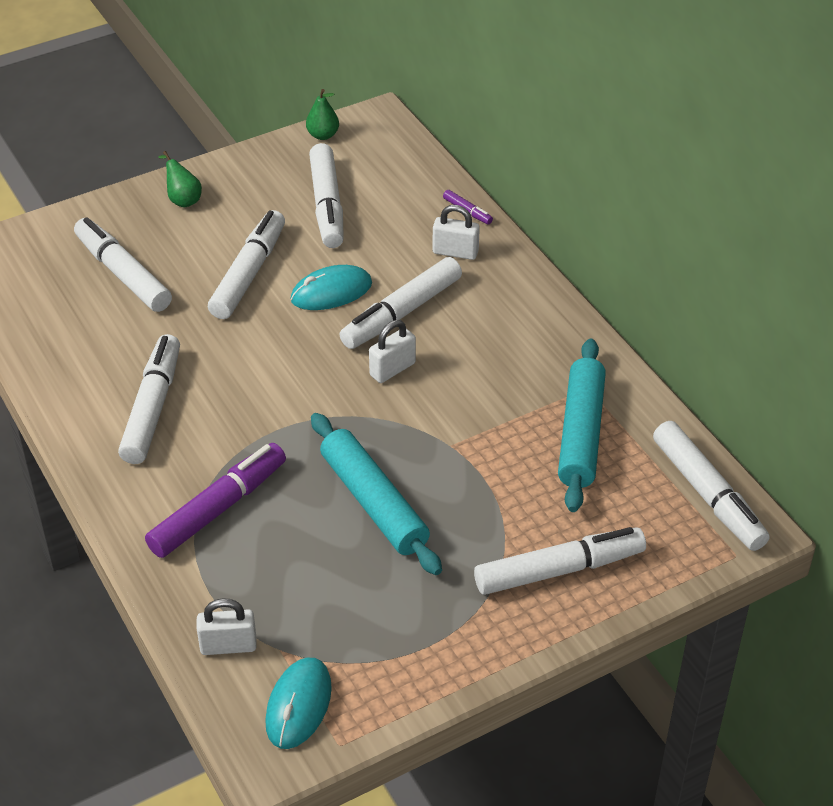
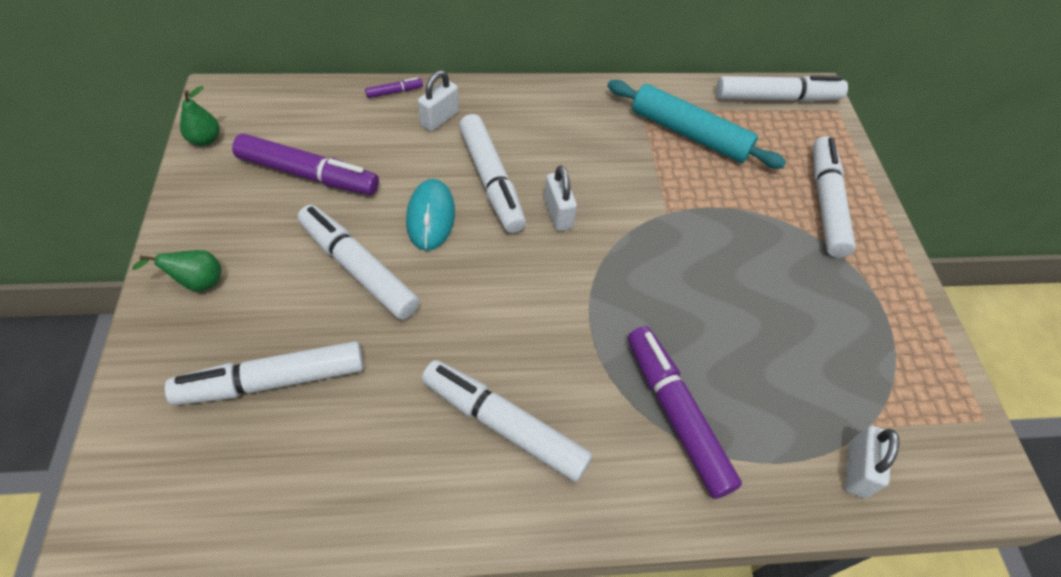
camera: 70 degrees left, 10 degrees up
turquoise mouse [265,658,332,749] -> none
white marker [309,143,344,248] -> purple marker [232,133,379,195]
turquoise rolling pin [311,413,442,575] -> none

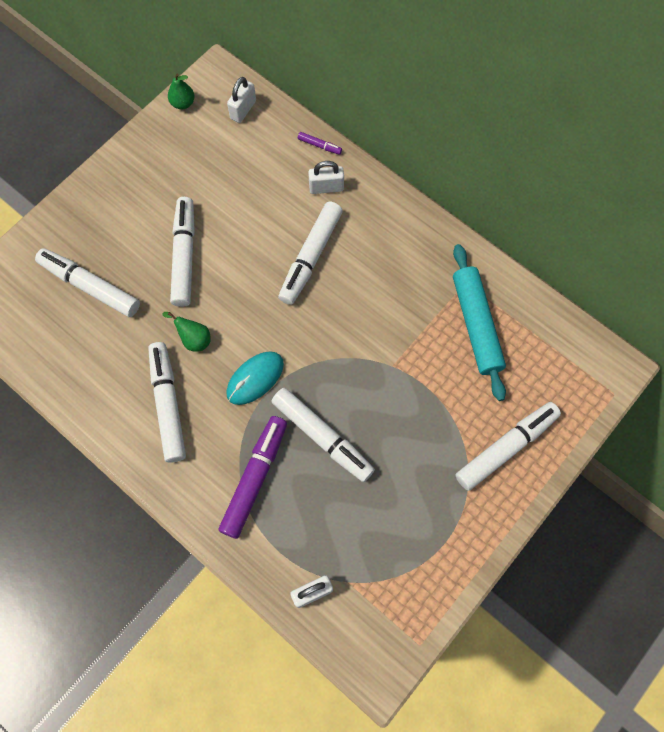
camera: 50 degrees right, 15 degrees up
green pear [132,250,221,292] -> green pear moved to [162,312,211,352]
purple marker [232,133,379,195] -> none
turquoise mouse [406,179,455,251] -> turquoise mouse moved to [226,351,284,405]
white padlock [544,165,577,231] -> white padlock moved to [227,77,256,123]
white marker [716,75,848,102] -> white marker moved to [271,387,375,482]

